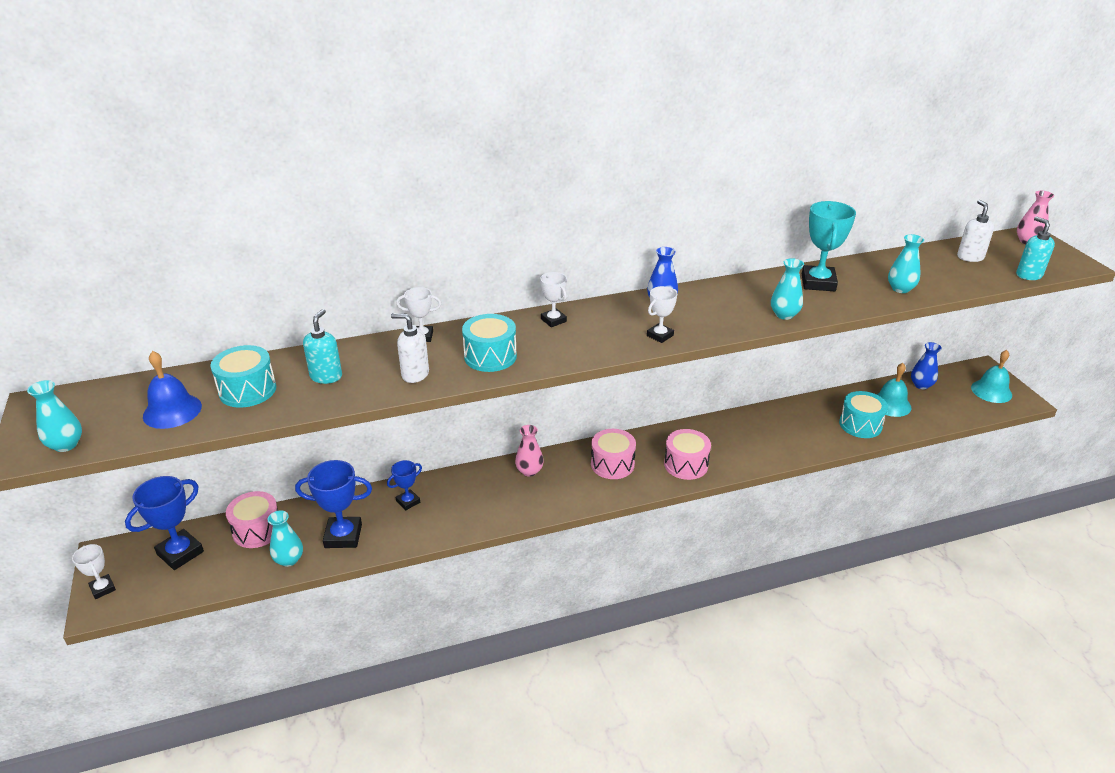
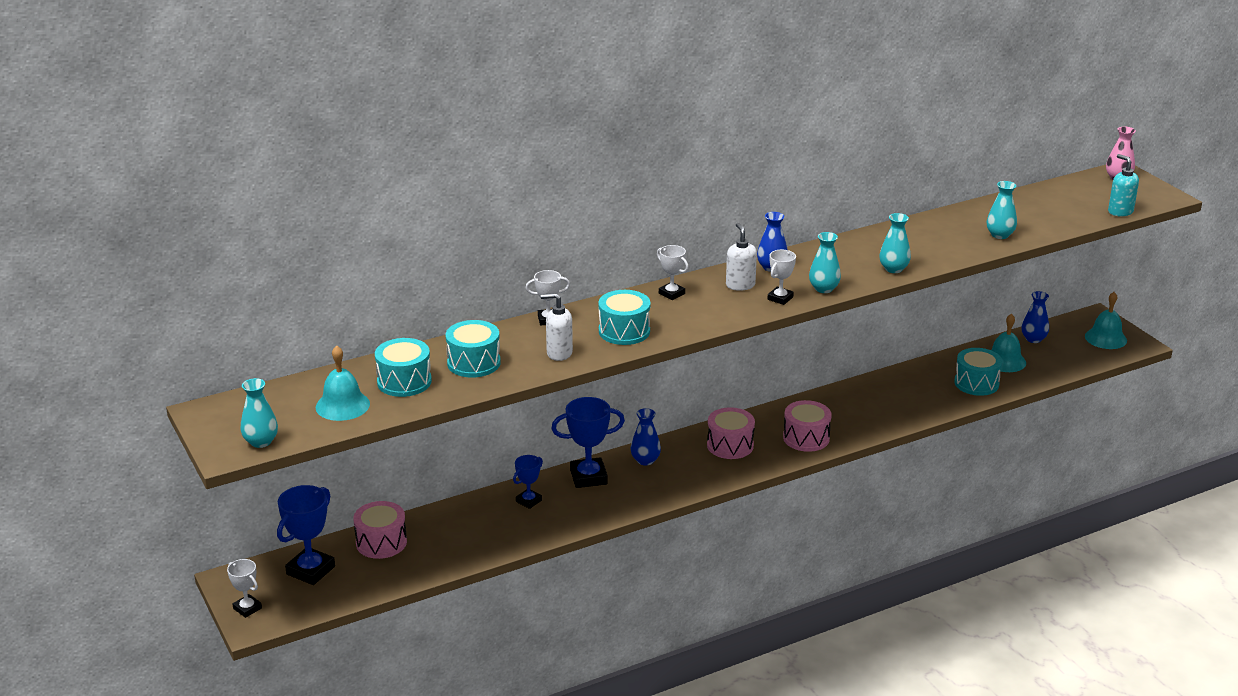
camera: 10 degrees left, 5 degrees down
blue bell [143,351,202,429] -> turquoise bell [316,345,370,421]
turquoise vase [268,510,303,567] -> turquoise vase moved to [809,232,841,293]
blue trophy [295,460,372,548] -> blue trophy moved to [551,397,625,488]
turquoise soap dispenser [303,309,342,384] -> turquoise drum [445,320,501,378]
pink vase [515,425,544,477] -> blue vase [631,408,661,466]
turquoise trophy [802,201,856,291] -> none
white soap dispenser [957,200,994,262] -> white soap dispenser moved to [726,223,757,291]

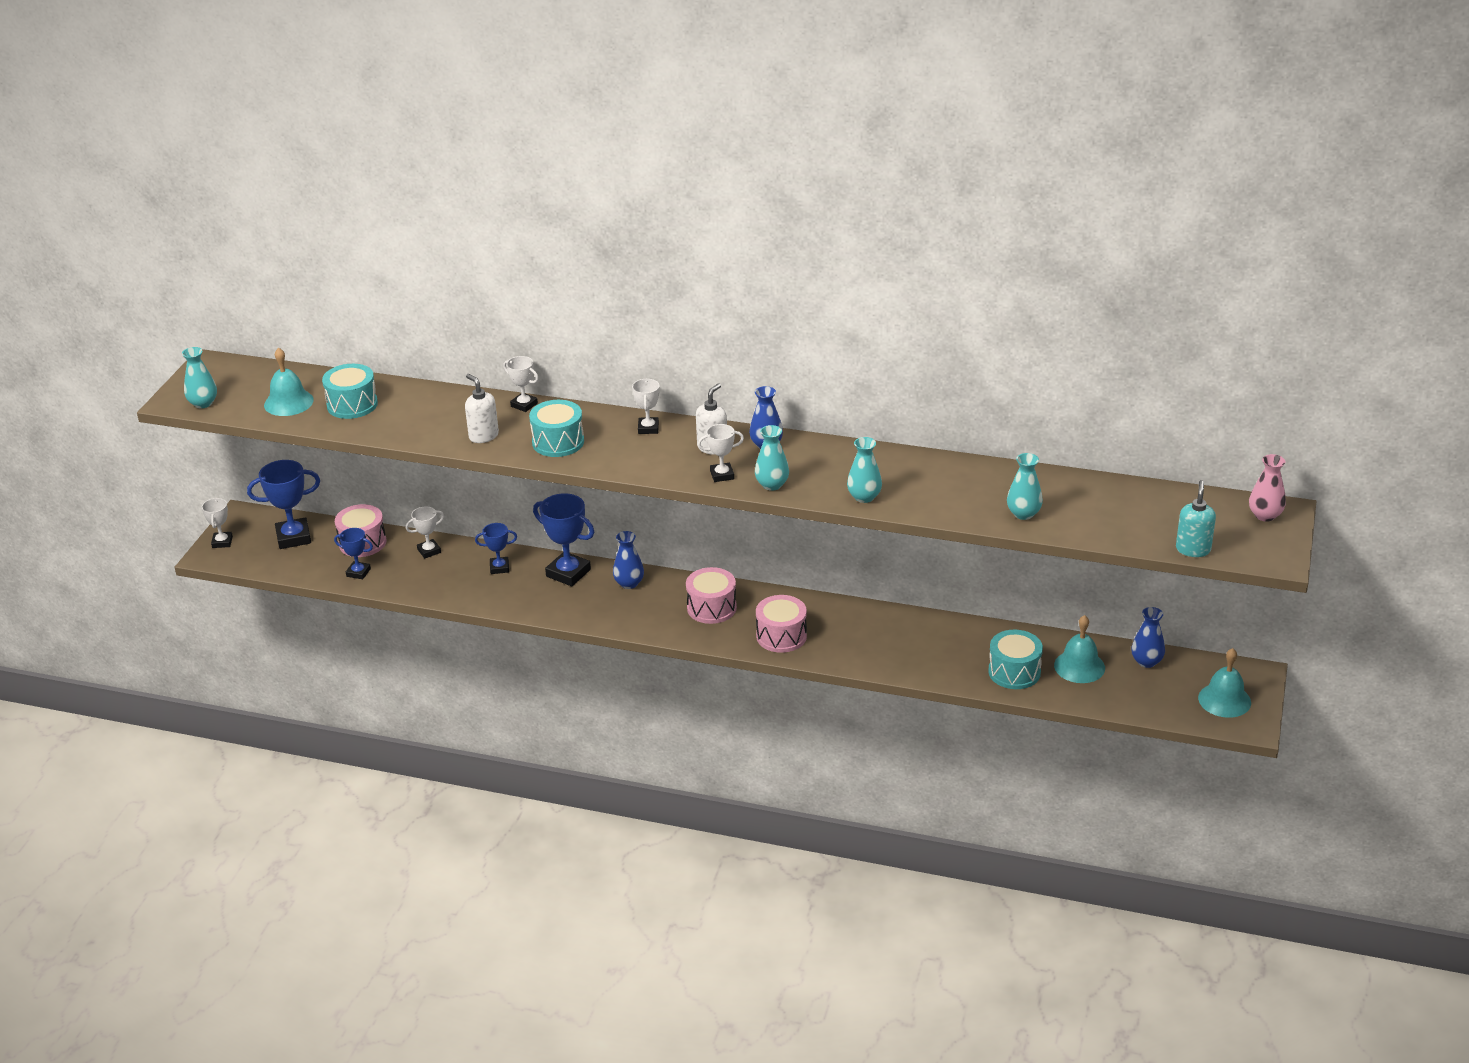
camera: 45 degrees right, 5 degrees up
turquoise drum [445,320,501,378] -> none
none -> blue trophy [334,528,373,579]
none -> white trophy [406,507,444,558]

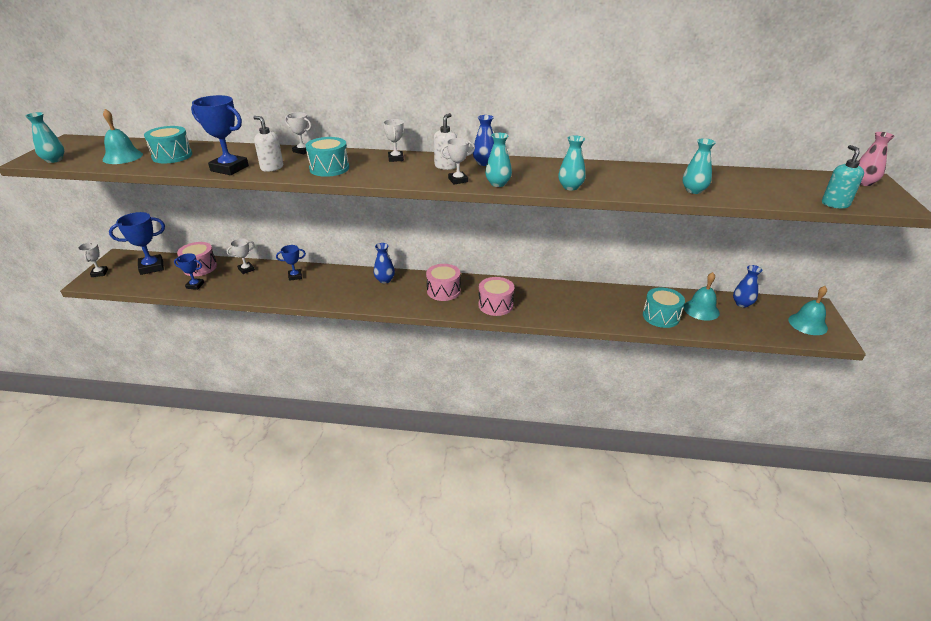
camera: 10 degrees left, 0 degrees up
blue trophy [533,493,594,586] -> blue trophy moved to [191,95,249,175]

